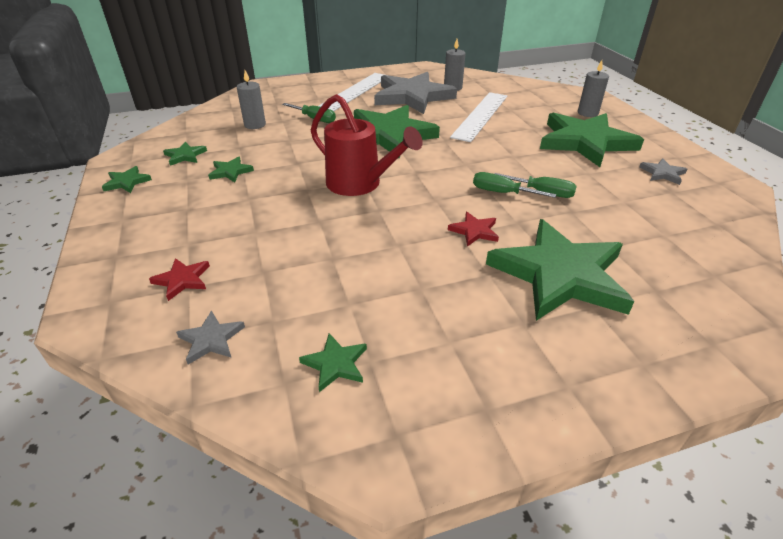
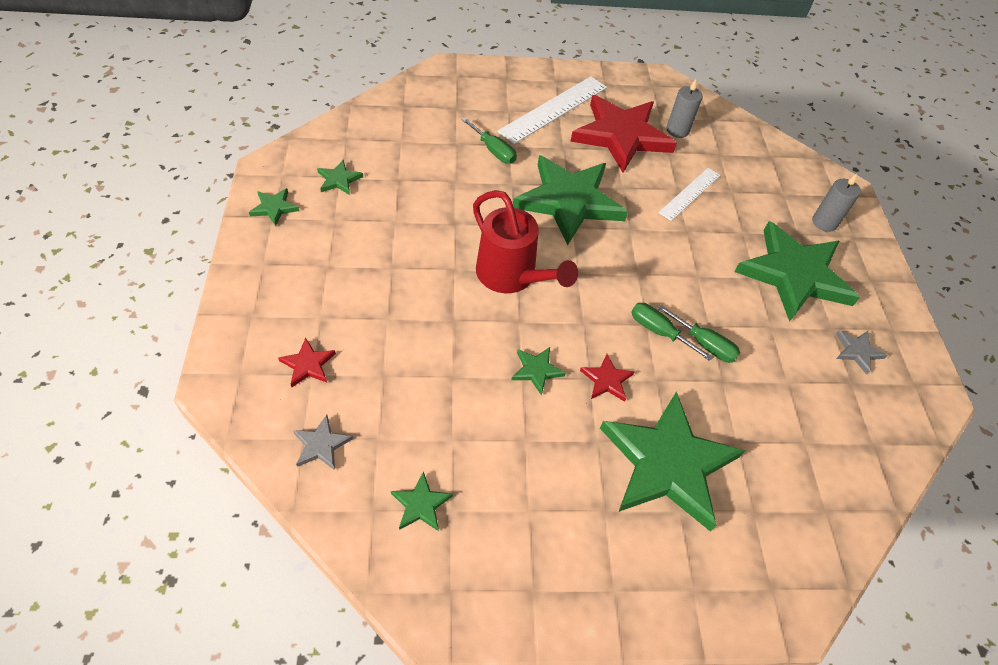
camera: 10 degrees right, 15 degrees up
green star [208,156,254,183] -> green star moved to [511,347,566,395]
grey candle [237,70,266,129] -> none
grey star [374,72,457,114] -> red star [570,95,677,173]
white ruler [450,92,507,142] -> white ruler [659,168,720,221], size x0.61

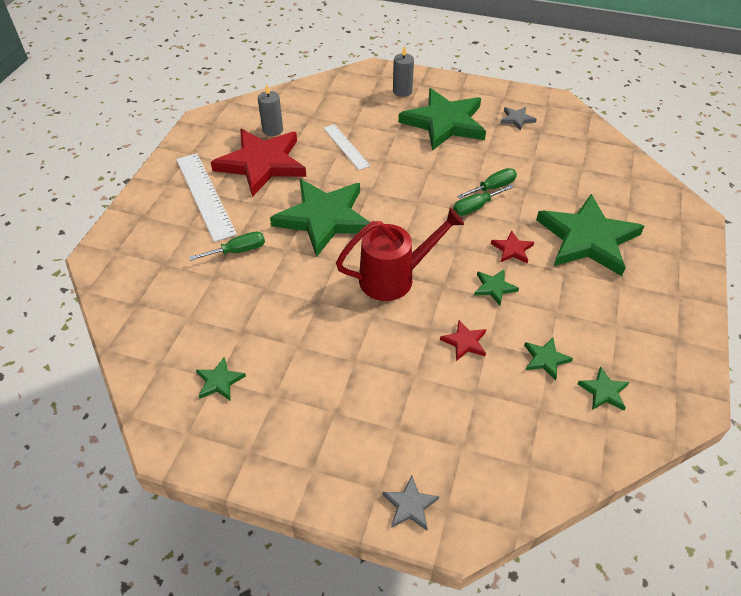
camera: 65 degrees left, 5 degrees down
green star [249,188,299,226] -> green star moved to [524,338,573,381]
red star [278,338,336,387] -> red star moved to [440,320,486,361]
grey star [293,415,353,470] -> grey star moved to [383,476,439,530]

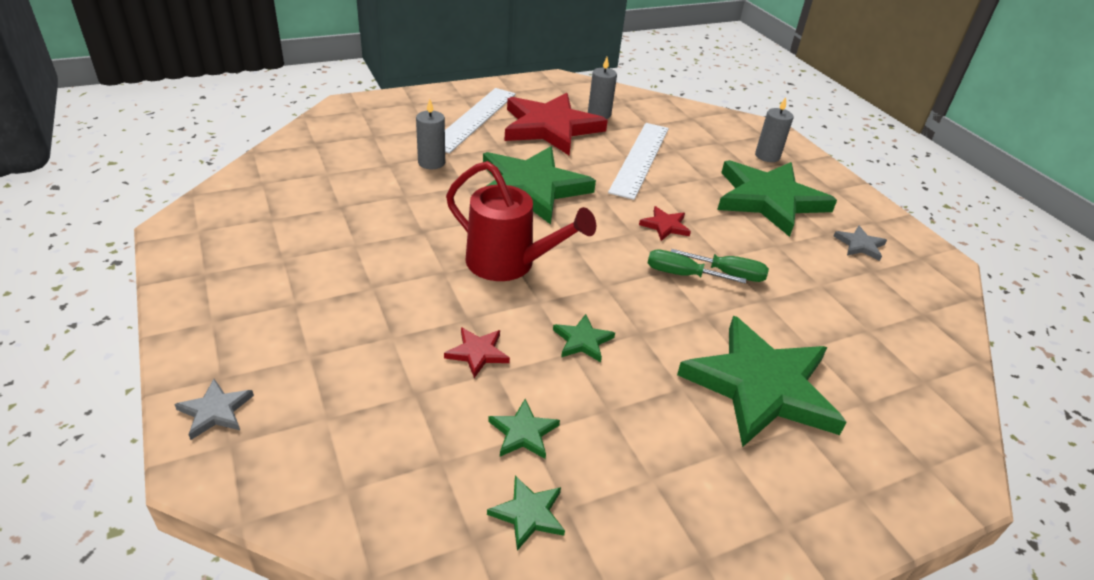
camera: 45 degrees right, 10 degrees down
green screwdriver [189,232,265,261] -> grey candle [416,99,445,169]
green star [196,357,246,401] -> none
white ruler [323,124,371,170] -> white ruler [608,123,669,200], size x1.63
red star [491,231,534,263] -> red star moved to [639,206,691,241]

